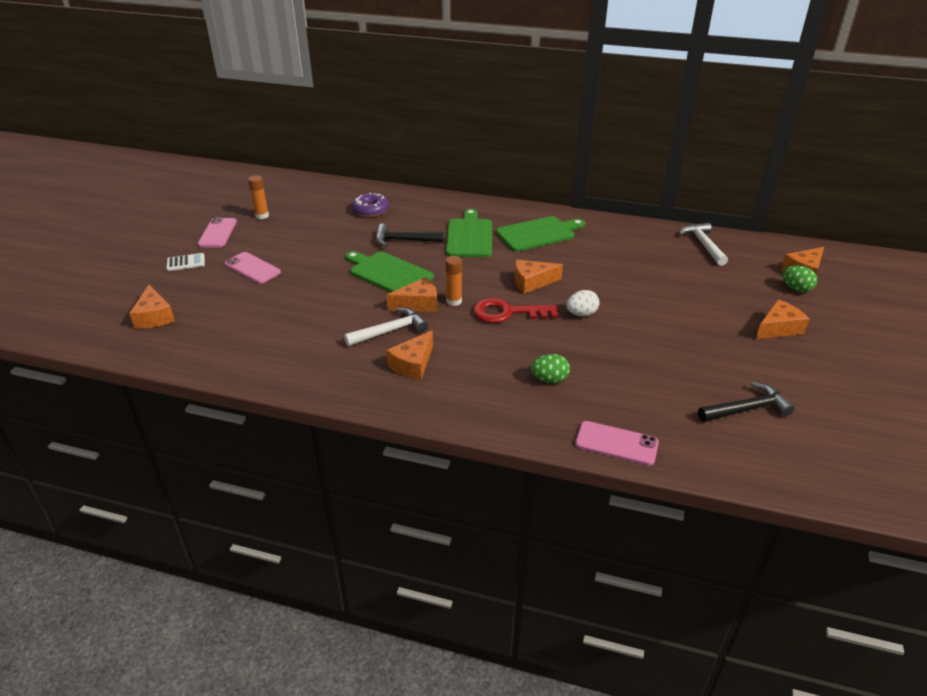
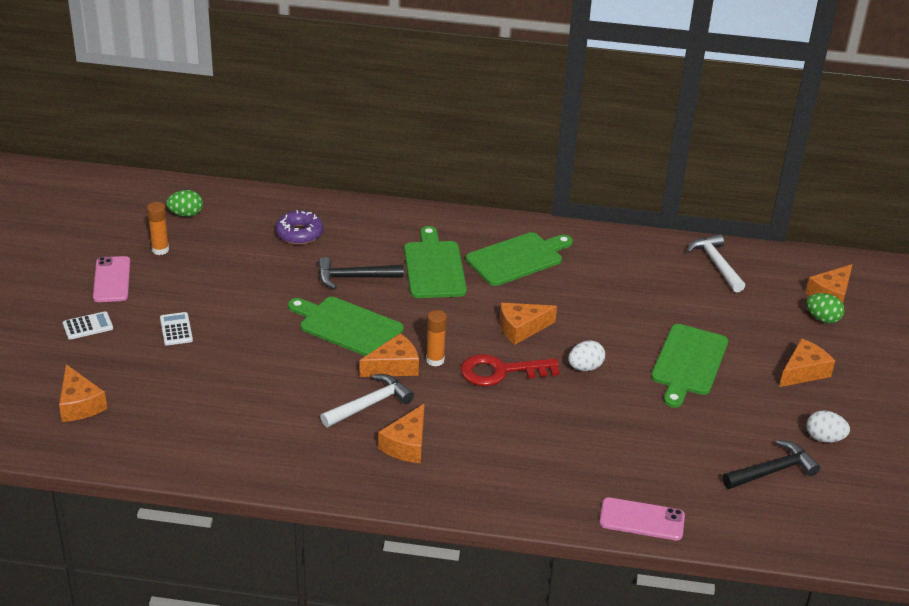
camera: 10 degrees left, 0 degrees up
pink phone [225,252,281,284] -> white calculator [160,312,193,346]
green egg [531,354,570,383] -> green egg moved to [166,190,203,217]
none -> green cutting board [651,324,728,408]
none -> white egg [806,411,850,443]

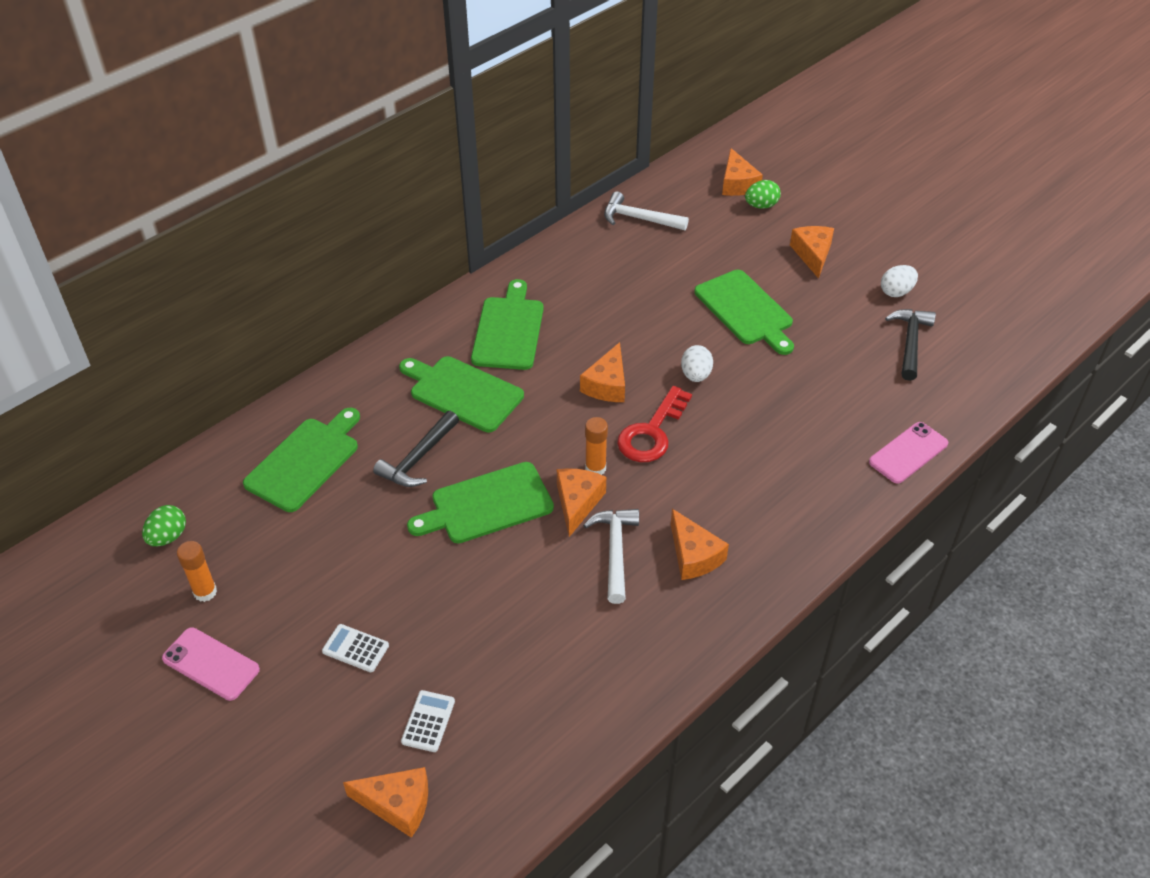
camera: 50 degrees left, 10 degrees up
white calculator [63,311,113,340] -> white calculator moved to [401,690,455,752]
purple donut [275,210,323,245] -> green cutting board [243,408,360,512]

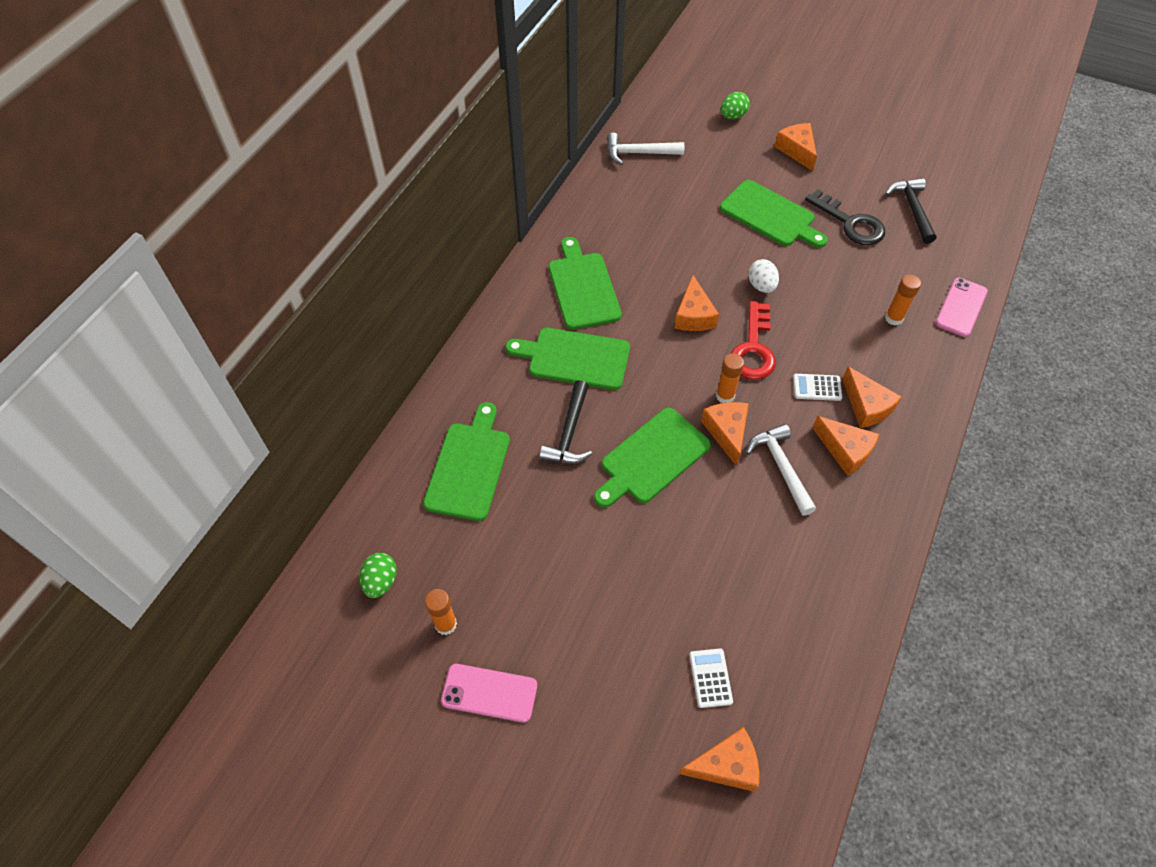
camera: 20 degrees left, 10 degrees up
white calculator [322,624,389,672] -> white calculator moved to [793,374,842,401]
orange cheese [722,148,763,196] -> orange cheese moved to [842,367,902,428]
white egg [881,265,918,297] -> none
none -> black key [805,189,885,245]
none -> orange glue stick [885,274,921,326]

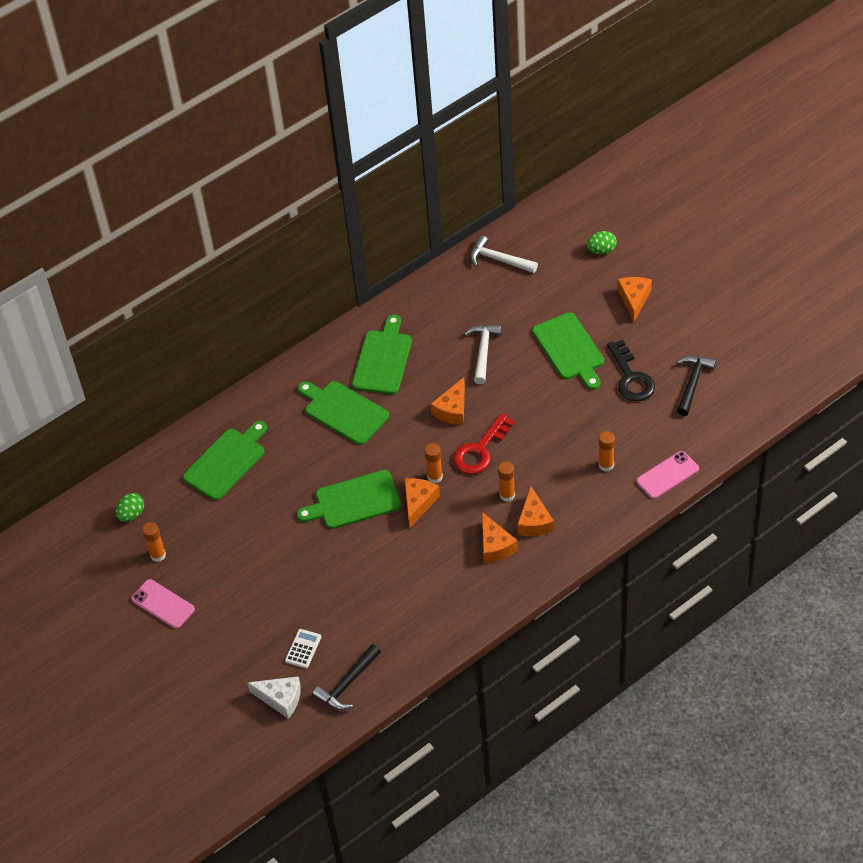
camera: 30 degrees right, 5 degrees down
black hammer [539,380,592,464] -> black hammer moved to [312,644,381,710]
orange cheese [679,727,759,792] -> white cheese [247,676,301,719]
white hammer [746,424,816,516] -> white hammer moved to [464,324,502,384]
white egg [748,259,779,293] -> none
white calculator [793,374,842,401] -> orange glue stick [498,461,515,502]

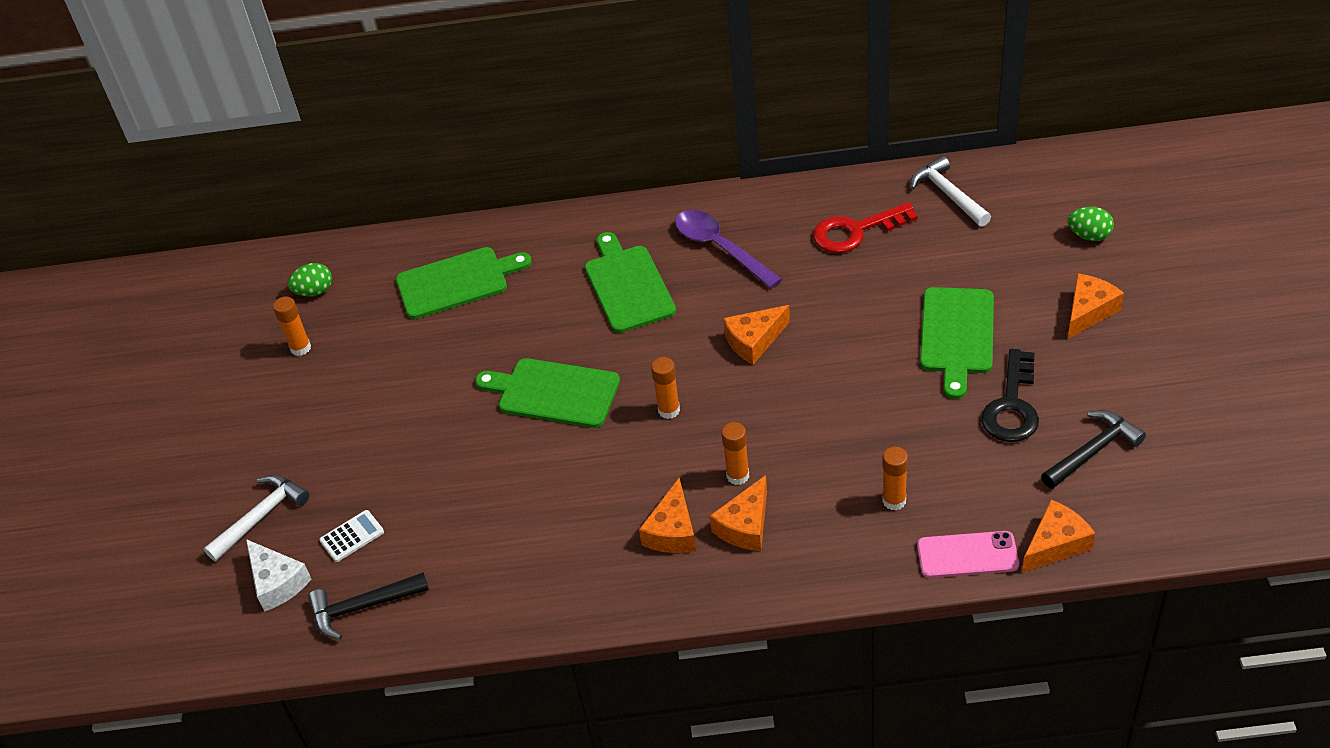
camera: 35 degrees right, 5 degrees down
pink phone [131,579,195,629] -> none
green cutting board [352,315,412,394] -> purple spoon [675,210,782,288]
orange cheese [404,478,440,528] -> orange cheese moved to [1022,500,1095,573]
red key [453,413,515,474] -> red key moved to [813,202,918,253]
white hammer [464,324,502,384] -> white hammer moved to [204,475,310,561]

